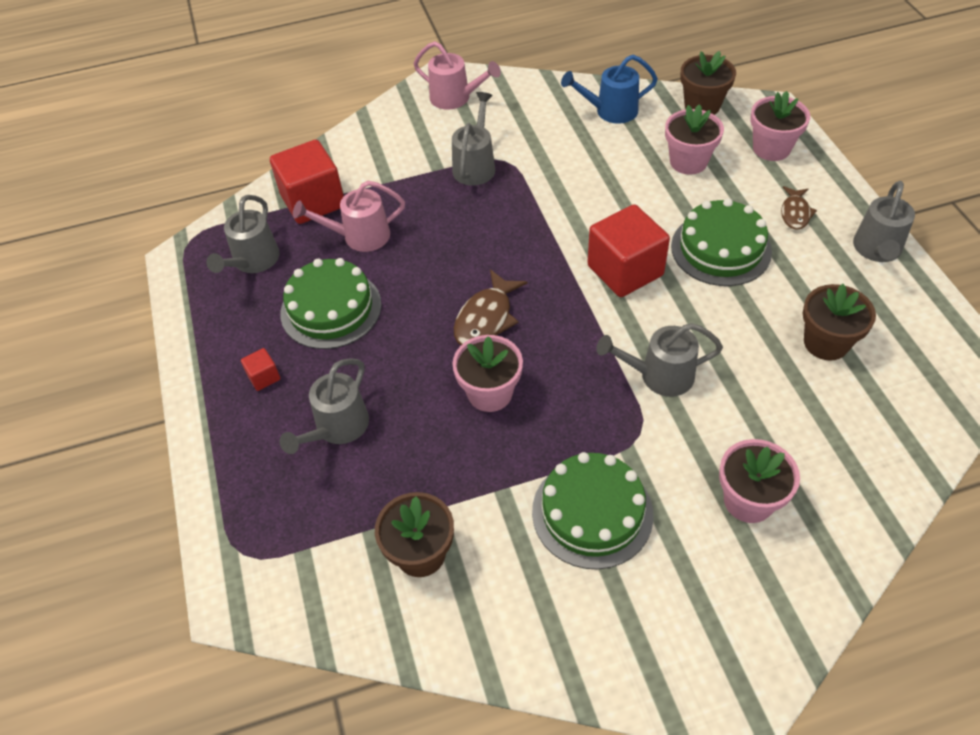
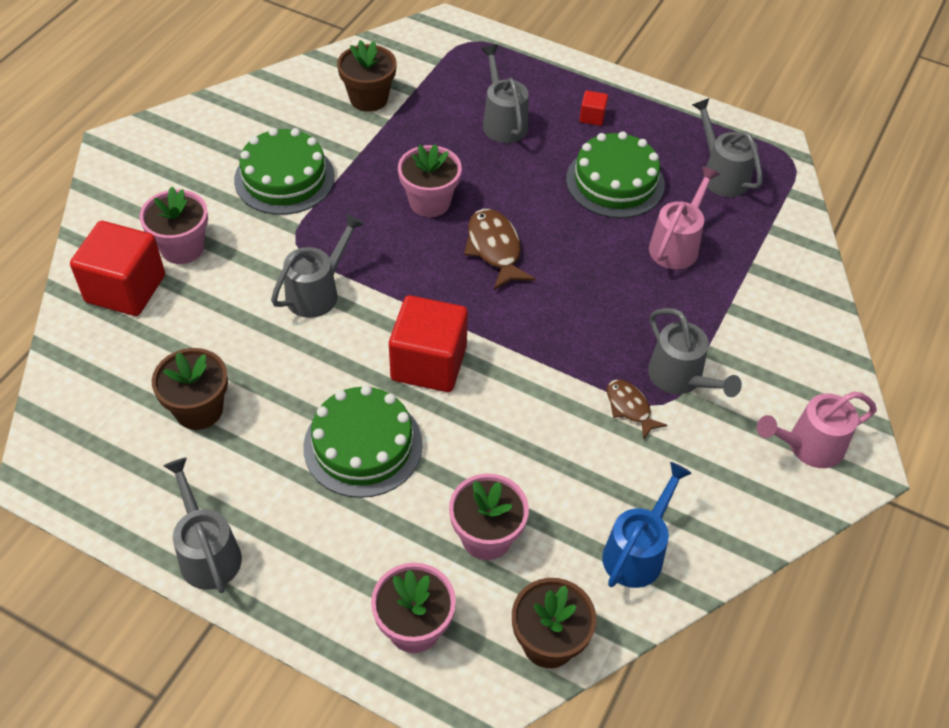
camera: 130 degrees right, 0 degrees up
red cube [270,139,344,224] -> red cube moved to [70,221,165,316]
brown fish [781,186,817,230] -> brown fish moved to [607,379,668,440]

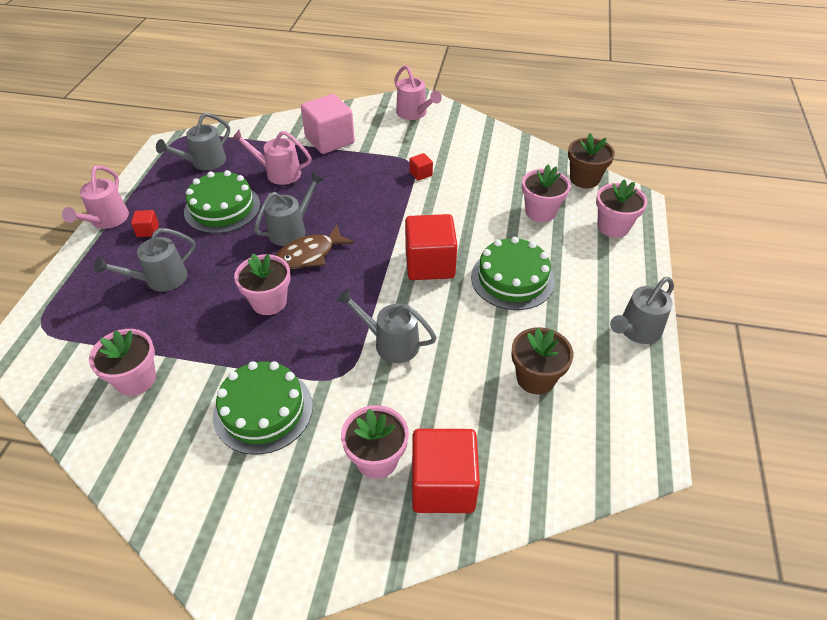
camera: 105 degrees left, 5 degrees down
brown flower pot [337,40,397,112] -> pink flower pot [89,329,156,396]
blue watering can [602,462,692,588] -> none
brown fish [607,379,668,440] -> red cube [409,153,433,181]
grey watering can [648,308,742,397] -> grey watering can moved to [254,173,324,246]
none -> pink watering can [62,165,129,229]
none -> pink cube [301,94,355,154]

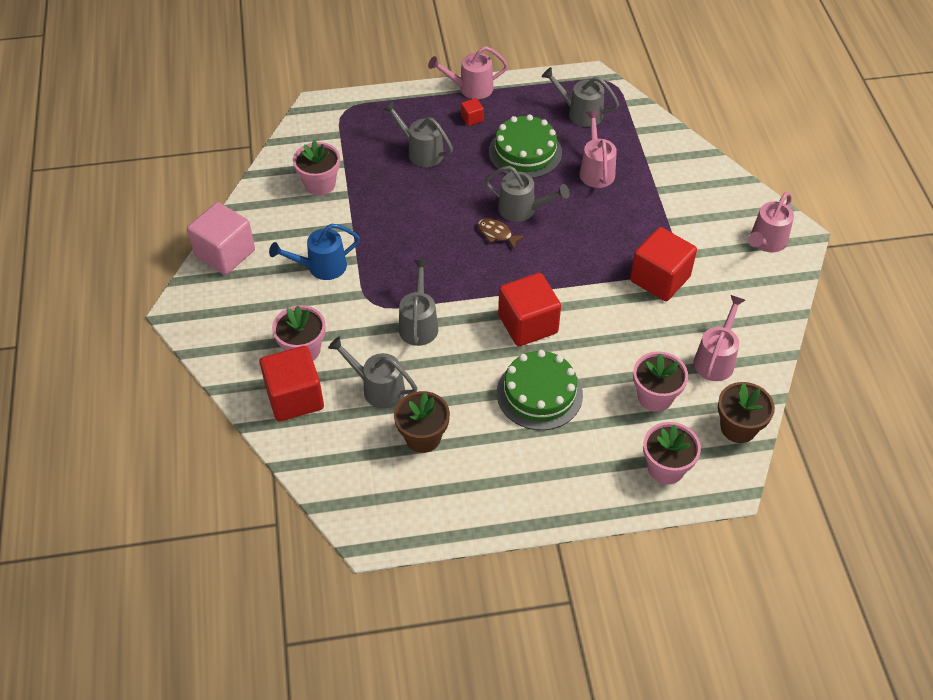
camera: 70 degrees right, 5 degrees up
green cake [213,361,313,455] -> blue watering can [269,223,360,280]
pink flower pot [234,253,291,315] -> none
brown fish [276,225,354,269] -> brown fish [478,219,525,249], size x0.64
pink cube [301,94,355,154] -> pink cube moved to [187,202,255,275]
red cube [409,153,433,181] -> red cube [630,227,697,301], size x2.29
grey watering can [610,277,674,344] -> grey watering can moved to [328,337,417,409]
none -> pink watering can [694,295,745,381]

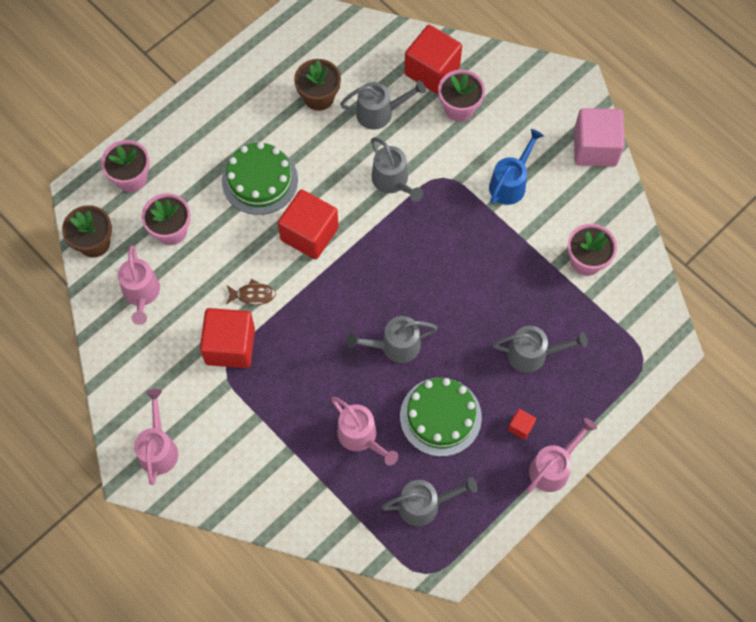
camera: 145 degrees right, 15 degrees up
brown fish [478,219,525,249] -> brown fish moved to [226,279,276,305]

